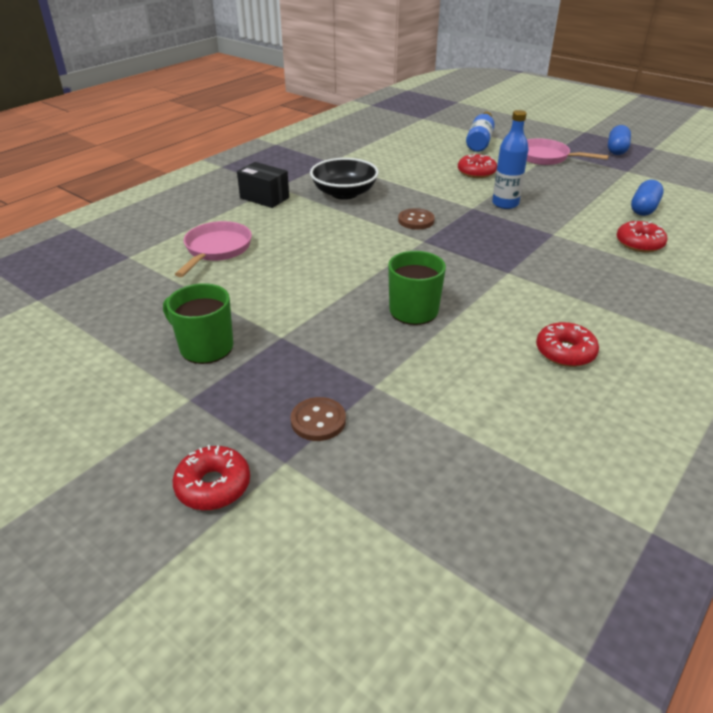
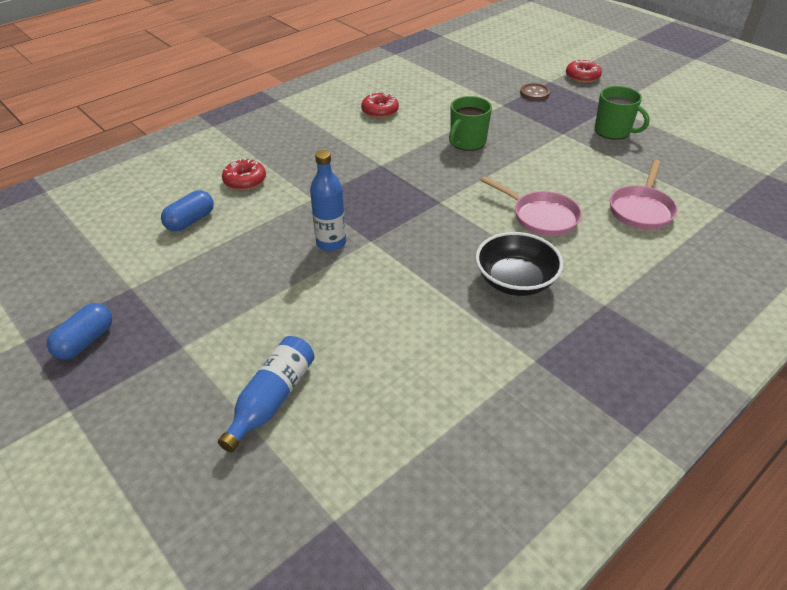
camera: 170 degrees left, 5 degrees up
black box [237,162,289,208] -> none
brown button [398,208,435,230] -> none
red donut [458,154,497,178] -> none
pink pan [527,138,609,165] -> pink pan moved to [480,176,582,236]

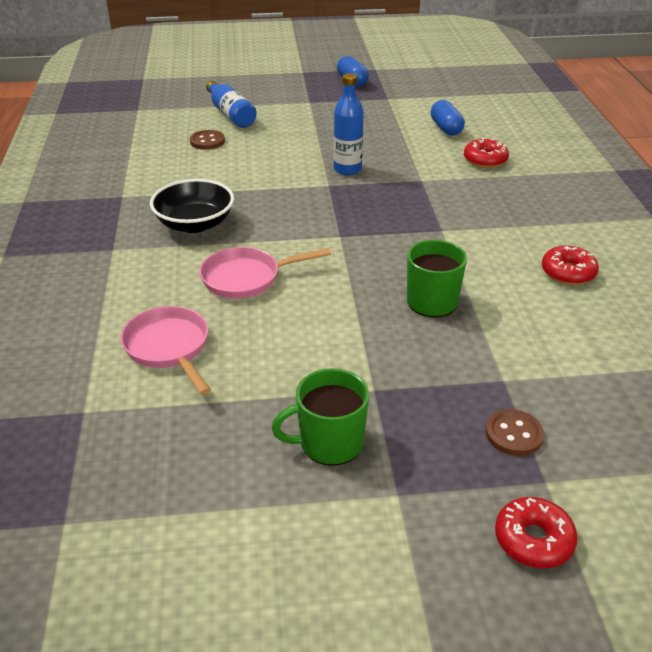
camera: 125 degrees right, 5 degrees down
none -> brown button [190,130,225,150]

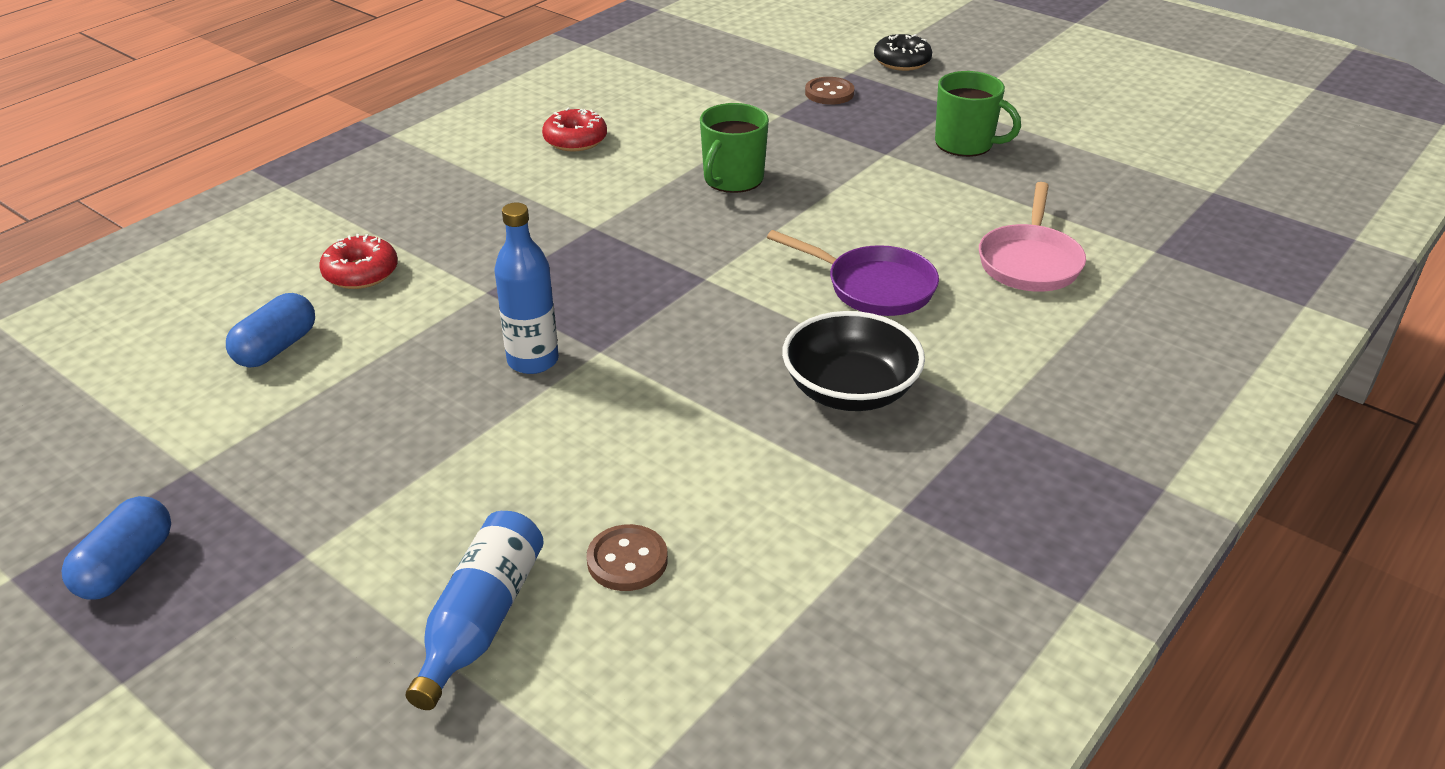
camera: 135 degrees left, 0 degrees up
pink pan [199,247,331,299] -> purple pan [767,230,939,316]
red donut [495,497,578,569] -> black donut [874,34,932,71]

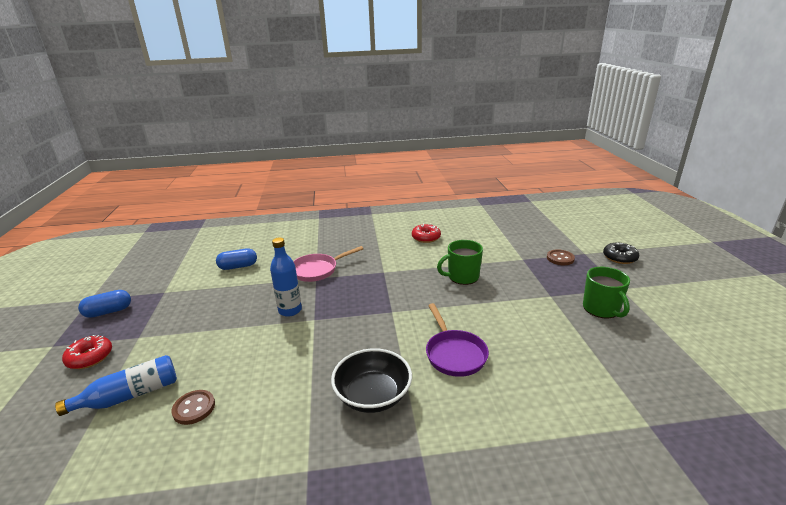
camera: 45 degrees right, 10 degrees down
red donut [319,233,398,289] -> red donut moved to [62,335,112,369]
pink pan [979,182,1086,292] -> pink pan moved to [293,246,363,282]

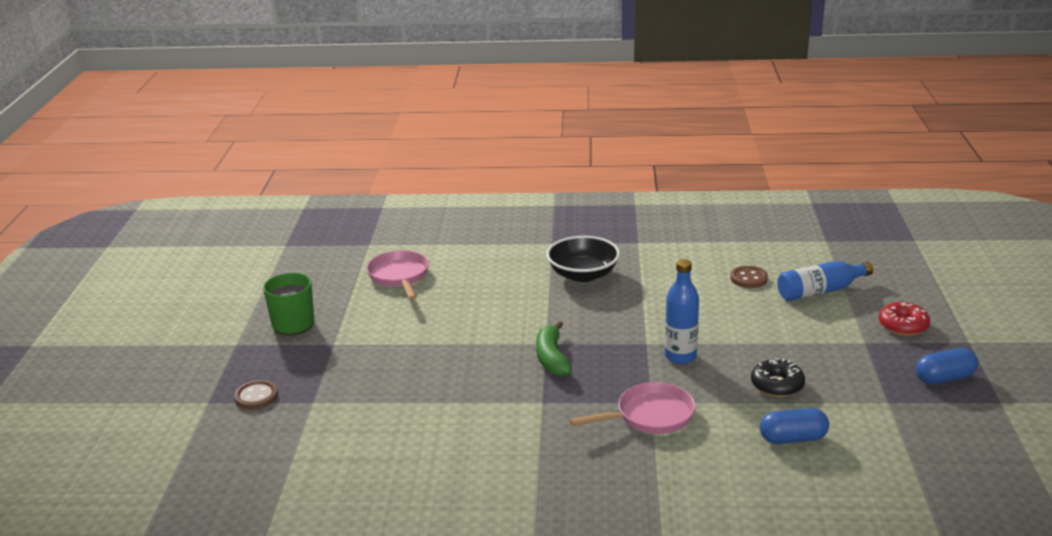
camera: 170 degrees left, 0 degrees up
red donut [412,224,441,243] -> none
purple pan [426,303,489,377] -> none
green mug [437,240,483,285] -> none
black donut [603,243,639,264] -> black donut moved to [751,358,805,397]
none -> pink pan [367,250,429,300]
none -> green banana [536,321,572,377]

